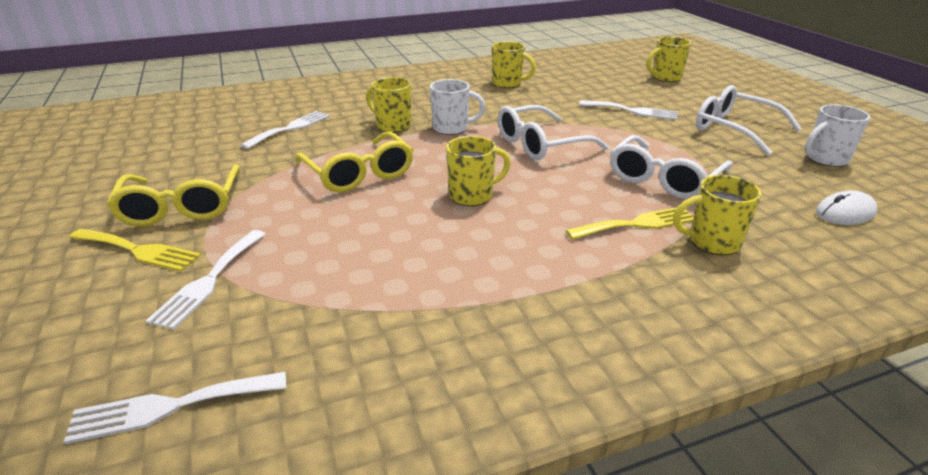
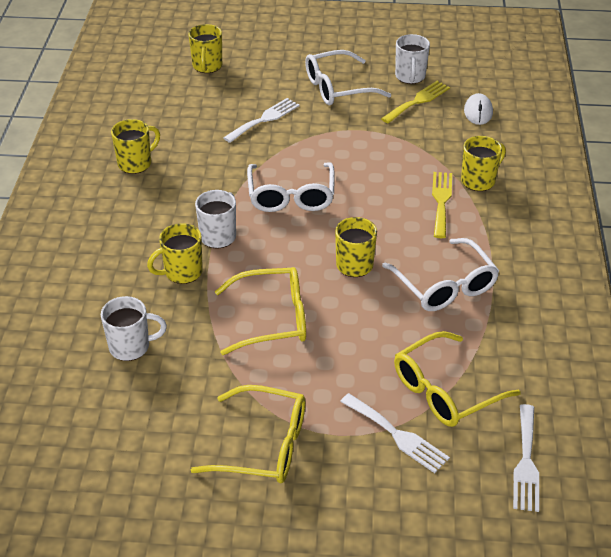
camera: 65 degrees left, 10 degrees up
yellow fork [69,229,201,272] -> yellow fork moved to [381,81,450,123]
white fork [240,111,330,149] -> white mug [101,296,167,361]
white glasses [610,135,732,199] -> white glasses moved to [382,238,499,311]
yellow mug [673,175,762,255] -> yellow mug turned 150 degrees counterclockwise [461,136,506,191]
none -> yellow glasses [394,331,521,427]

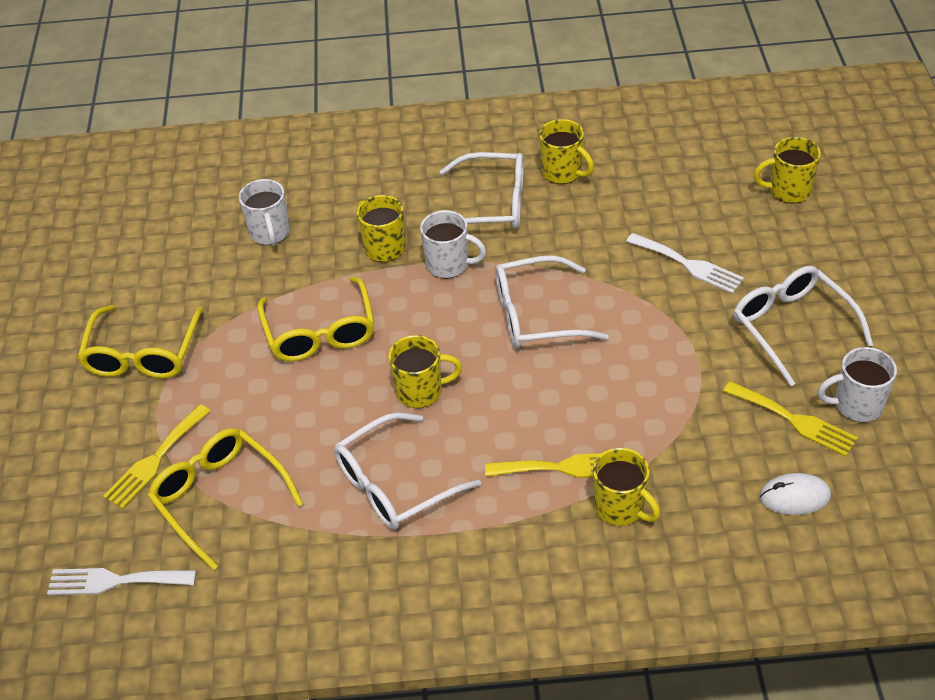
camera: 85 degrees right, 5 degrees up
white fork [340,393,450,473] -> yellow fork [103,404,210,509]
none -> white glasses [440,152,524,229]

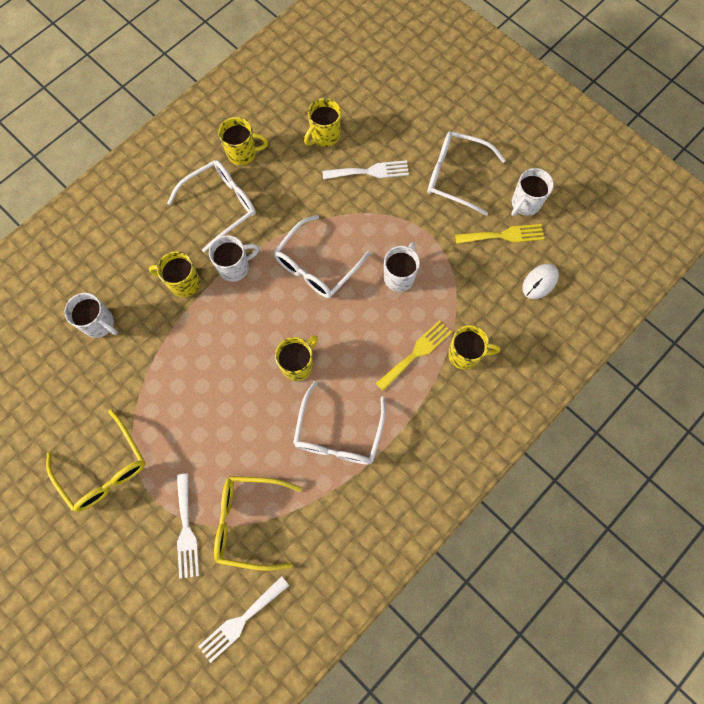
camera: 45 degrees left, 25 degrees up
yellow fork [103,404,210,509] -> white fork [177,473,199,579]
yellow glasses [257,276,375,362] -> none
yellow mug [753,137,821,203] -> yellow mug moved to [304,98,341,147]
none -> white mug [384,242,420,292]

